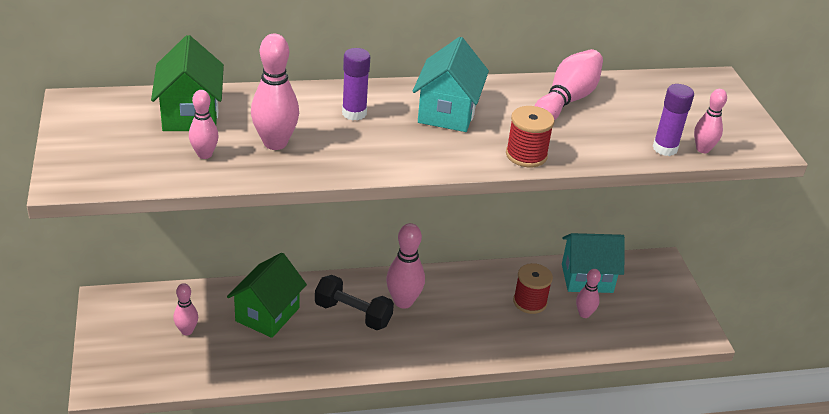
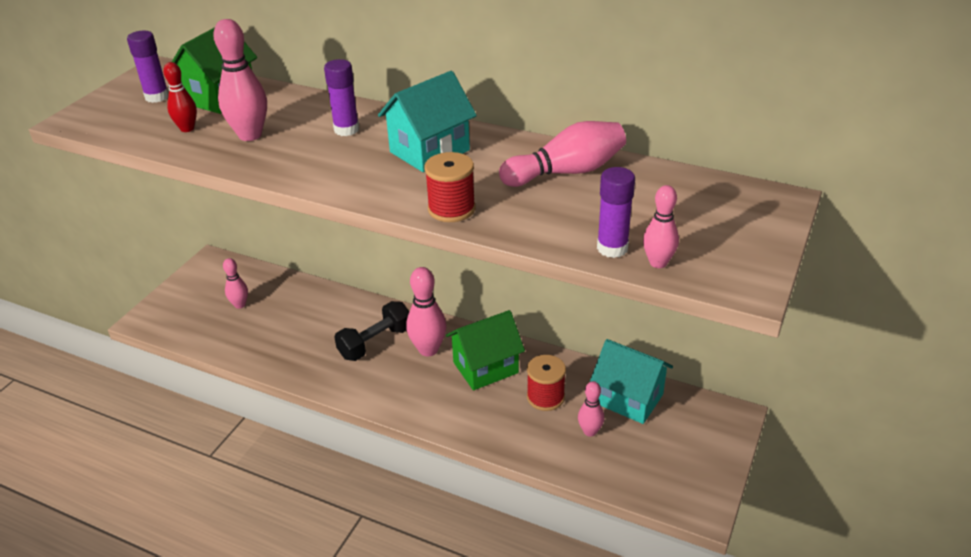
camera: 40 degrees right, 0 degrees up
pink bowling pin [189,90,219,159] -> red bowling pin [163,62,197,132]
green house [227,253,307,338] -> green house moved to [446,310,525,390]
black dumbbell [315,275,394,330] -> black dumbbell turned 75 degrees clockwise [334,301,410,361]
none -> purple glue stick [127,31,169,103]

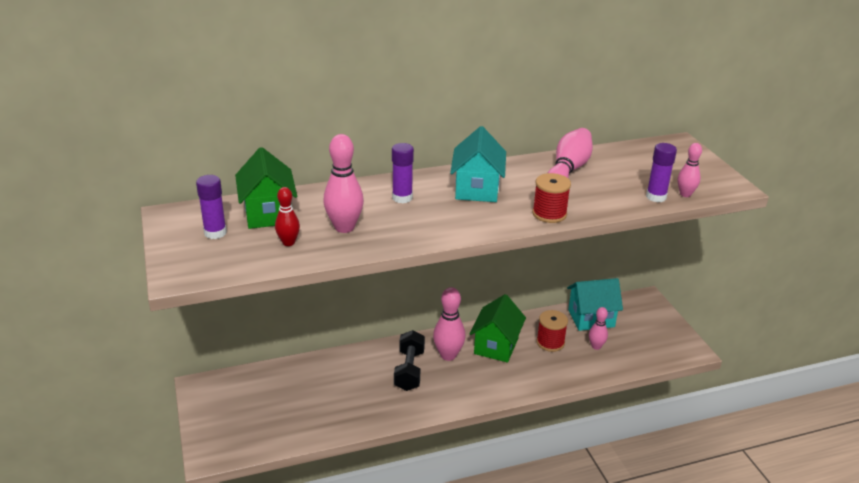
camera: 45 degrees left, 5 degrees down
pink bowling pin [223,258,248,309] -> none

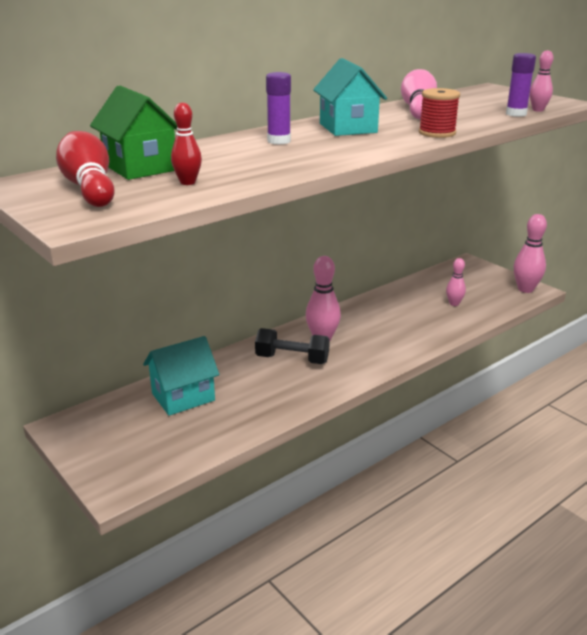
camera: 20 degrees left, 5 degrees down
purple glue stick [196,175,227,239] -> red bowling pin [56,131,115,207]
pink bowling pin [323,134,364,233] -> pink bowling pin moved to [514,214,547,293]
black dumbbell [394,330,425,391] -> black dumbbell turned 60 degrees counterclockwise [255,328,330,364]
green house [470,294,526,362] -> none
red spool [536,310,568,352] -> none
turquoise house [567,278,623,331] -> turquoise house moved to [143,336,219,416]

